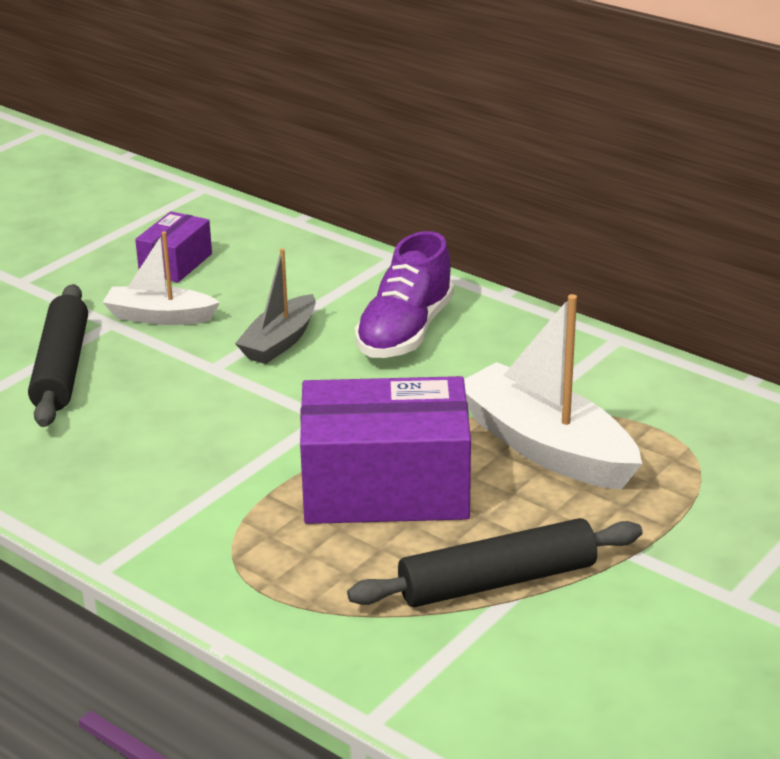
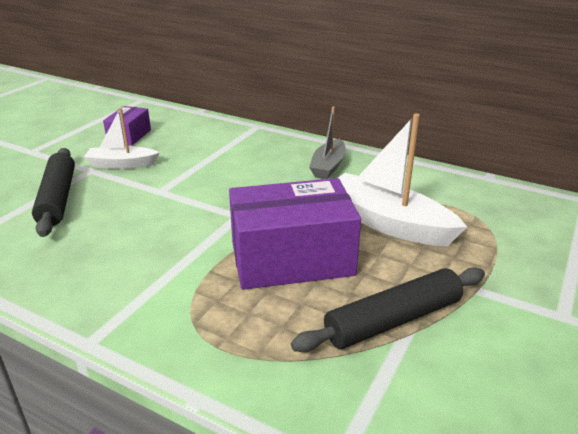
camera: 10 degrees left, 0 degrees up
grey boat [235,248,316,364] -> grey boat moved to [309,106,346,179]
purple shoe [355,231,454,358] -> none

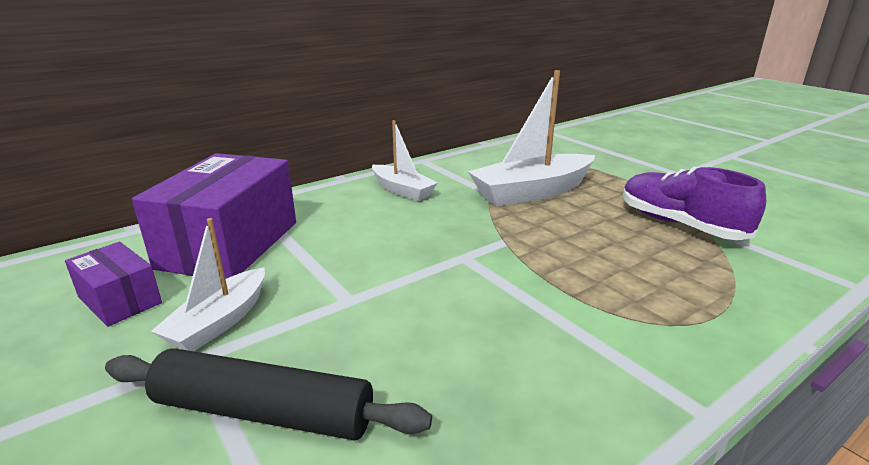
camera: 65 degrees left, 5 degrees down
purple box [229,178,361,290] -> purple box moved to [132,153,296,279]
black rolling pin [291,267,485,352] -> purple shoe [623,167,766,240]
grey boat [309,106,346,179] -> white boat [372,120,437,201]

